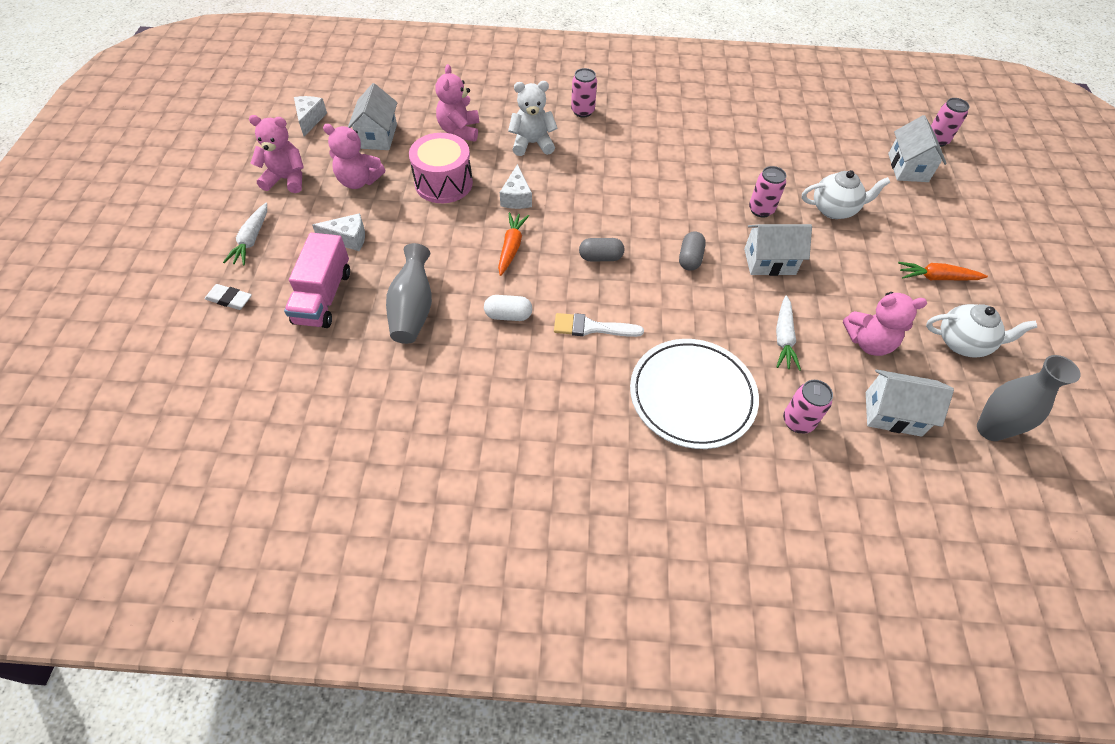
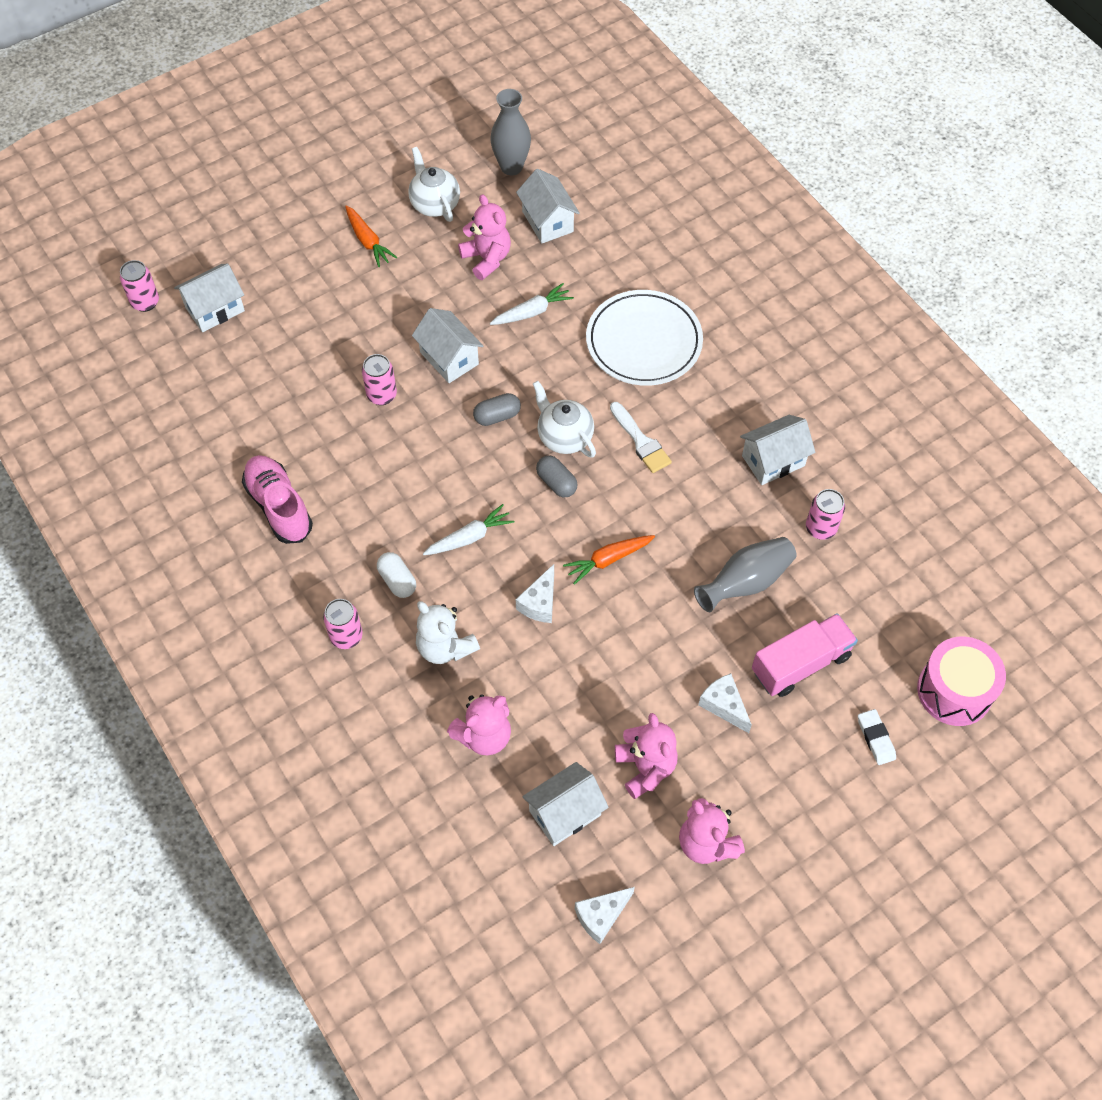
camera: 125 degrees left, 5 degrees up
white carrot [223,203,267,265] -> white carrot moved to [423,504,515,555]
pink drum [409,133,473,203] -> pink drum moved to [917,637,1006,726]
white capsule [484,295,532,321] -> white capsule moved to [377,552,416,598]
white cheese [500,164,532,209] -> white cheese turned 150 degrees clockwise [516,564,554,623]
pink can [783,380,833,434] -> pink can moved to [806,489,845,540]
white teapot [802,170,890,219] -> white teapot moved to [533,381,596,458]
none -> pink shoe [242,455,313,544]
none -> white house [740,415,815,485]

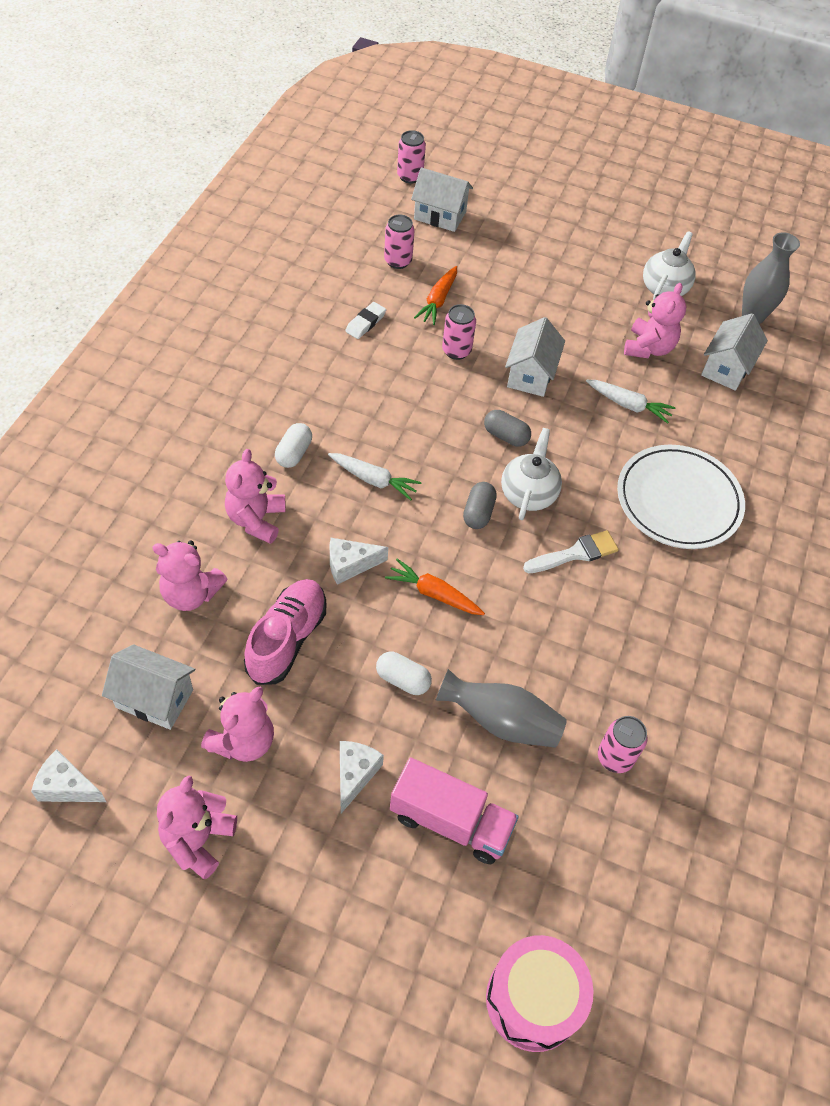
camera: 50 degrees right, 5 degrees down
pink shoe [242,455,313,544] -> pink shoe moved to [244,579,326,685]
pink can [323,599,363,649] -> pink can moved to [384,214,415,269]
orange carrot [345,205,397,267] -> orange carrot moved to [414,266,457,325]
white teddy bear [416,601,480,664] -> pink teddy bear [225,449,286,544]
white brush [610,402,672,473] -> white brush turned 135 degrees counterclockwise [523,530,619,573]
white house [740,415,815,485] -> none
white eraser [858,709,896,765] -> white eraser moved to [345,302,386,339]
none -> white capsule [376,652,432,695]

